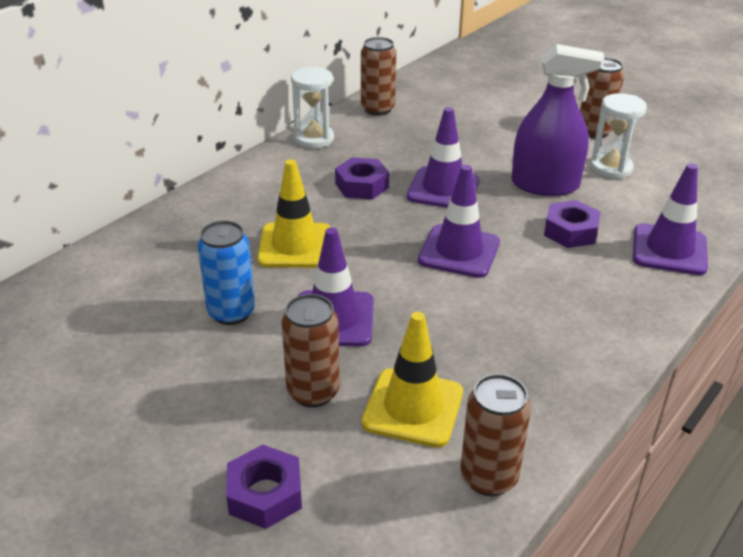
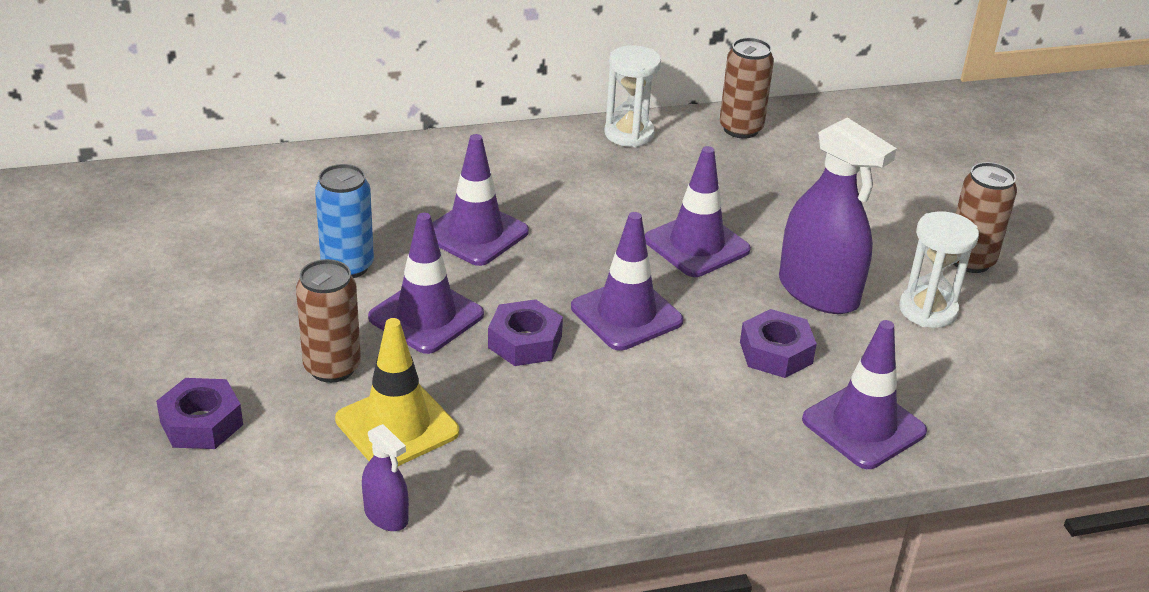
camera: 35 degrees right, 0 degrees up
yellow traffic cone [257,159,331,268] -> purple traffic cone [433,134,529,266]
purple nut [335,157,389,200] -> purple nut moved to [488,299,563,366]
brown can [460,374,531,496] -> purple spray bottle [362,424,409,531]

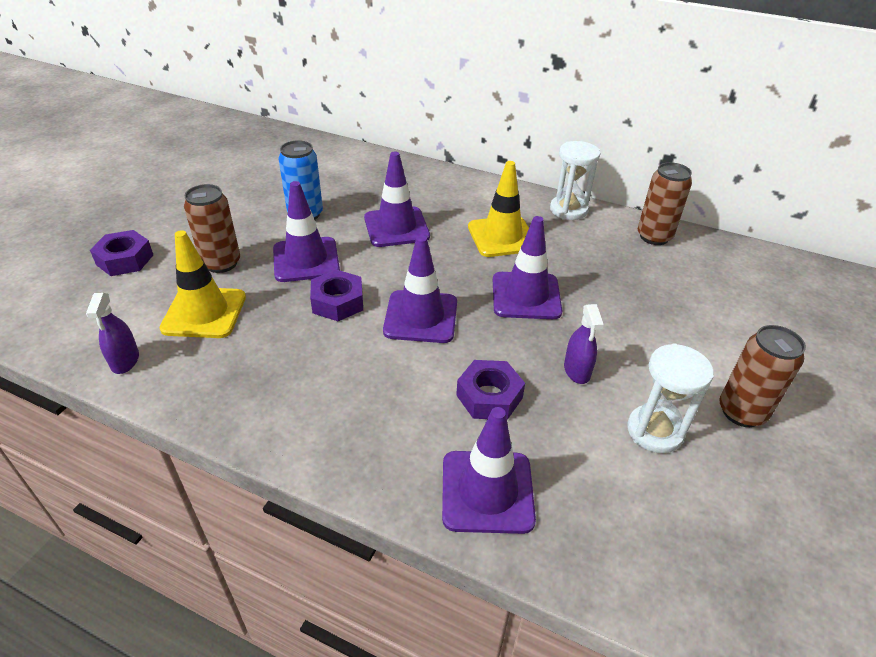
camera: 40 degrees right, 5 degrees up
purple spray bottle [779,117,897,314] -> purple spray bottle [564,304,604,384], size x0.49
none -> yellow traffic cone [468,161,529,257]

